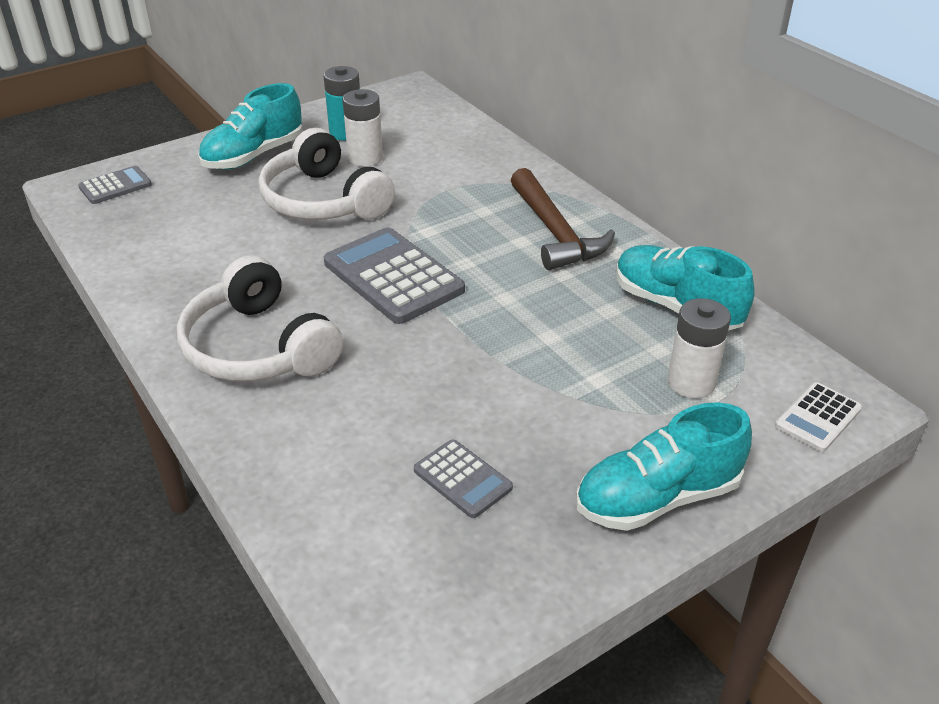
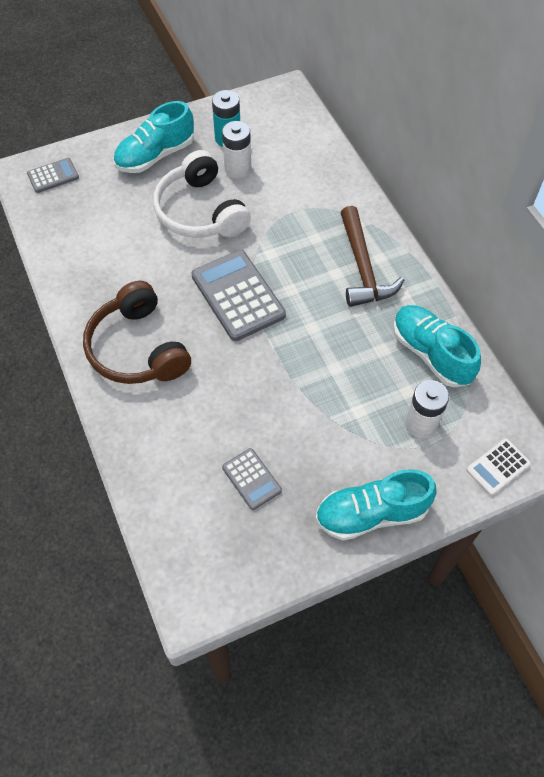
camera: 10 degrees right, 20 degrees up
white headphones [177,255,343,381] -> brown headphones [83,281,191,384]

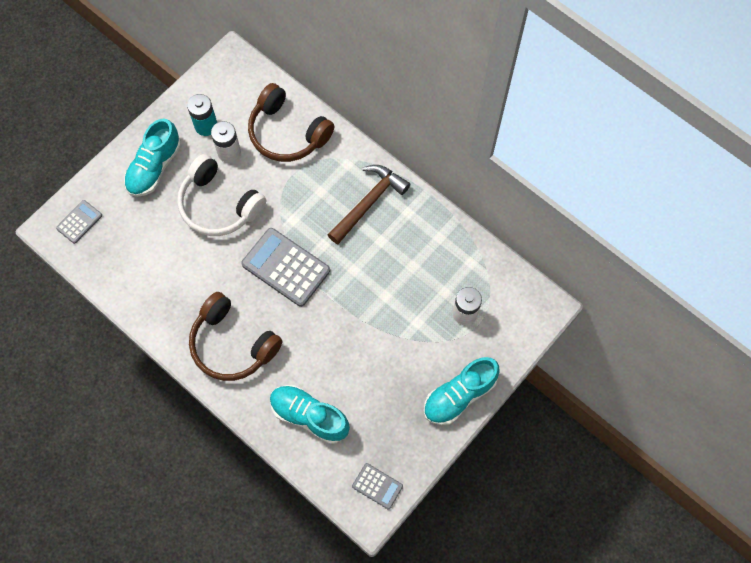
camera: 25 degrees left, 10 degrees up
grey calculator [222,448,282,510] -> grey calculator moved to [352,463,403,510]
brown hammer [341,206,404,307] -> brown hammer turned 105 degrees counterclockwise [327,165,410,244]
turquoise shoe [393,305,481,388] -> turquoise shoe moved to [270,385,350,444]
white calculator [466,438,531,496] -> none
none -> brown headphones [248,83,334,162]

